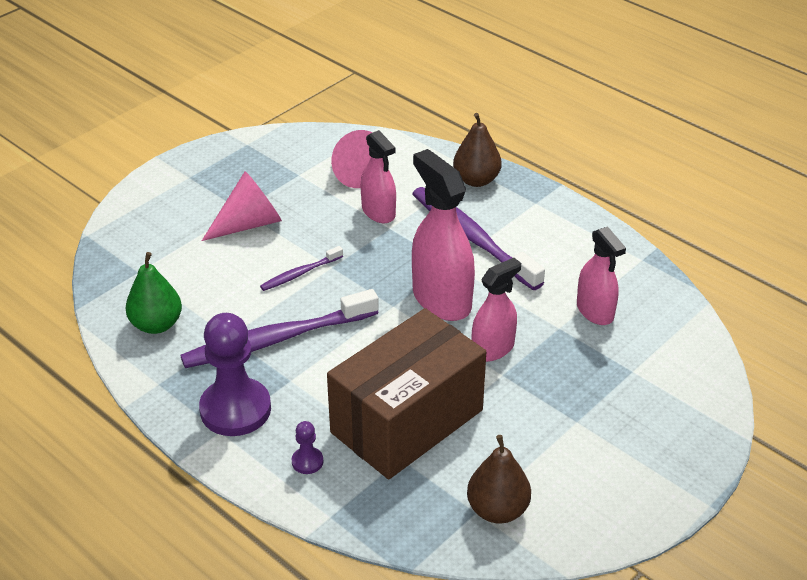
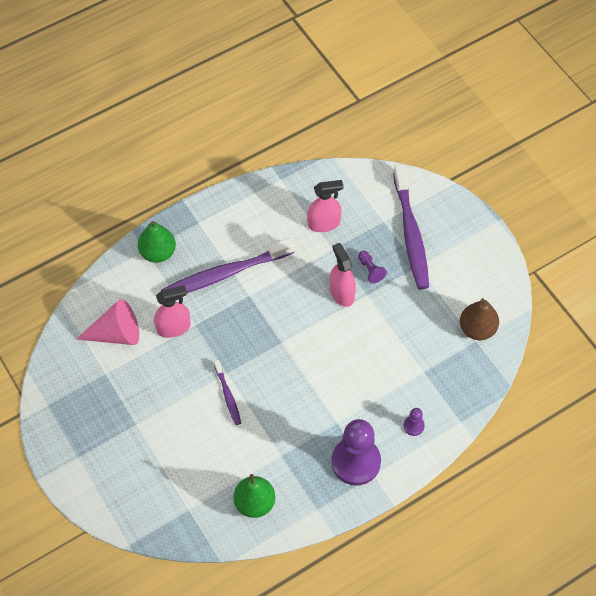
camera: 75 degrees left, 20 degrees up
purple toothbrush [180,289,379,368] -> purple toothbrush moved to [393,164,429,289]
pink cone [202,171,282,241] -> none
brown box [327,308,486,479] -> none
pink spray bottle [412,149,475,321] -> none
brown pear [453,113,502,187] -> green pear [138,221,176,263]
none -> purple pawn [358,251,387,283]

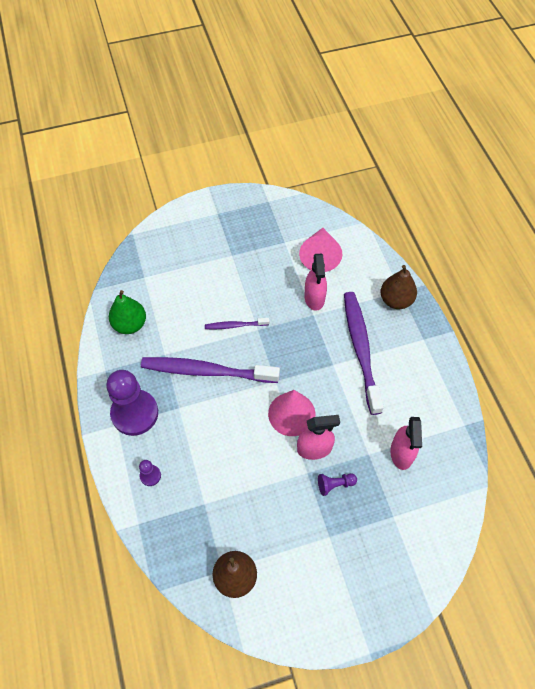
camera: 105 degrees right, 0 degrees up
green pear [138,221,176,263] -> brown pear [381,265,417,309]
purple toothbrush [393,164,429,289] -> purple toothbrush moved to [141,357,280,383]
none -> pink cone [268,390,316,436]

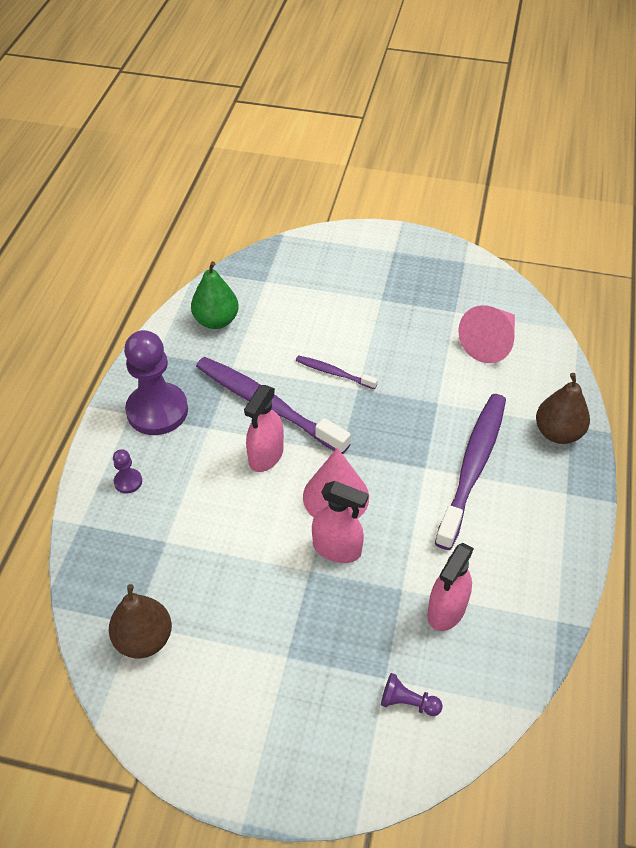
camera: 30 degrees right, 10 degrees down
pink spray bottle [304,254,327,311] -> pink spray bottle moved to [244,385,284,472]
purple pawn [318,473,357,496] -> purple pawn moved to [381,673,443,716]

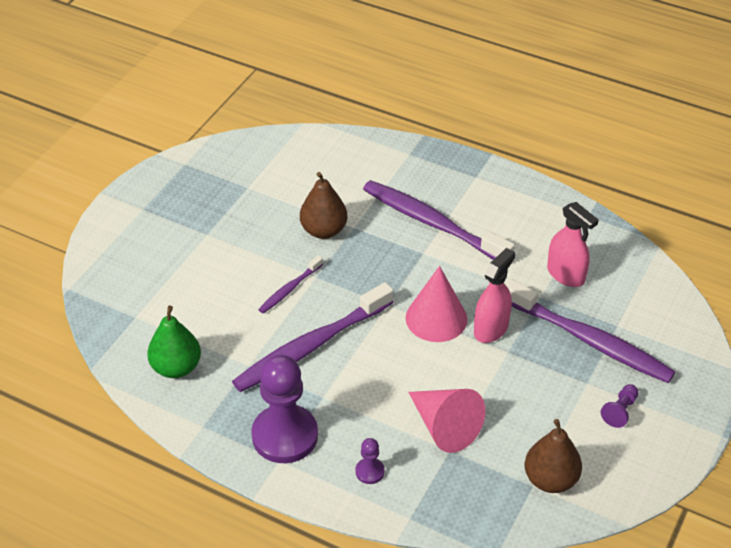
camera: 75 degrees left, 5 degrees down
pink spray bottle [244,385,284,472] -> none
purple pawn [381,673,443,716] -> purple pawn moved to [601,384,638,428]
pink cone [458,305,515,363] -> pink cone moved to [408,389,485,453]
brown pear [536,373,590,444] -> brown pear moved to [300,172,347,239]
none -> purple toothbrush [505,279,675,383]

